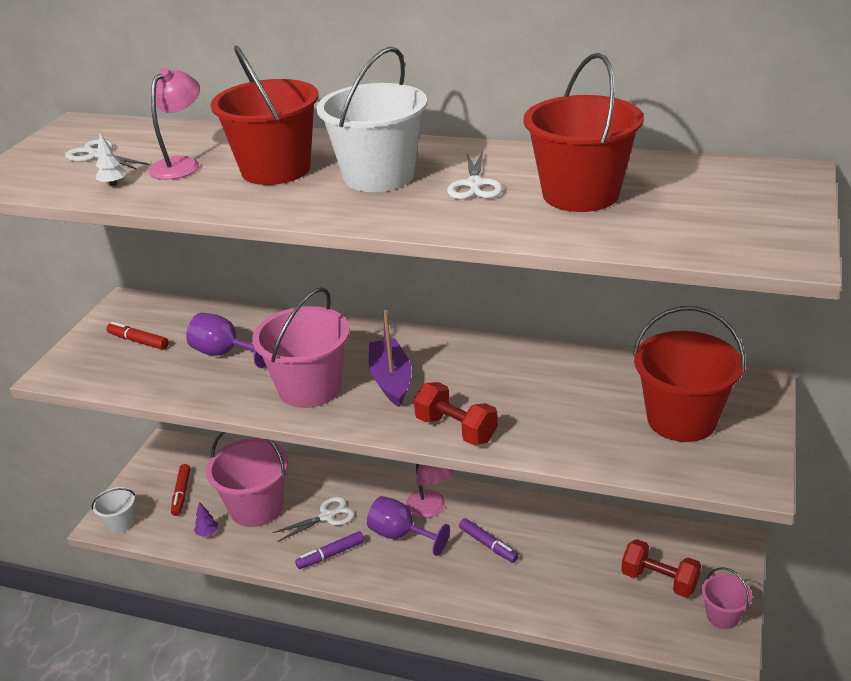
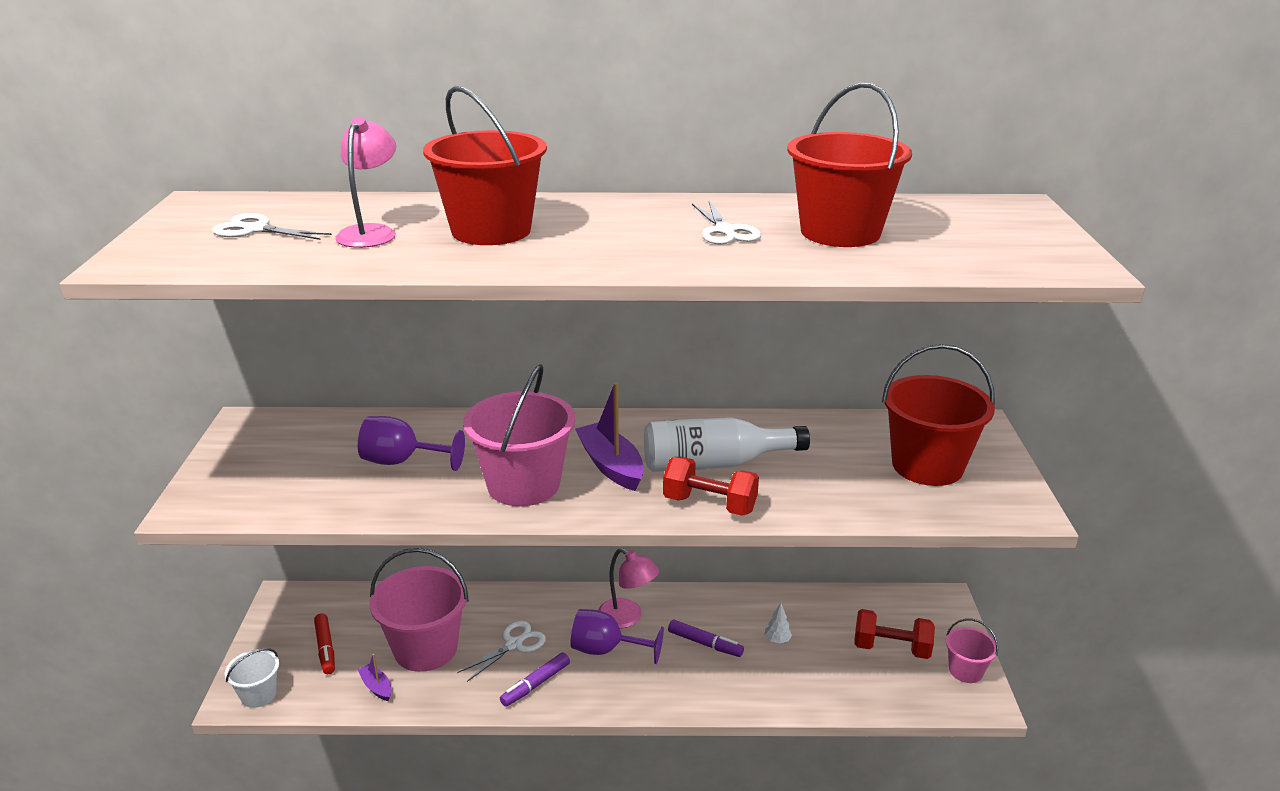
camera: 20 degrees left, 5 degrees down
white tree [96,133,127,186] -> white tree moved to [765,603,792,644]
red marker [106,322,169,350] -> none
purple tree [194,502,218,537] -> purple boat [358,654,391,701]
white bucket [316,47,427,192] -> none
none -> white bottle [644,417,810,472]

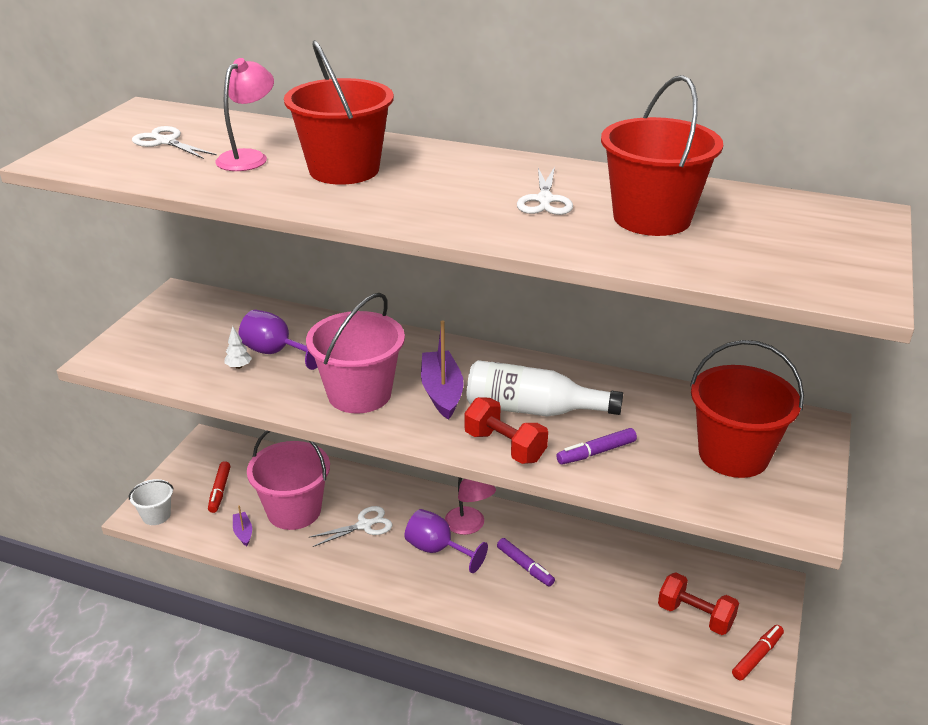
camera: 20 degrees right, 5 degrees up
purple marker [500,653,570,707] -> purple marker moved to [556,428,637,465]
white tree [765,603,792,644] -> white tree moved to [225,326,252,369]
pink bucket [946,618,998,683] -> red marker [732,625,784,681]

